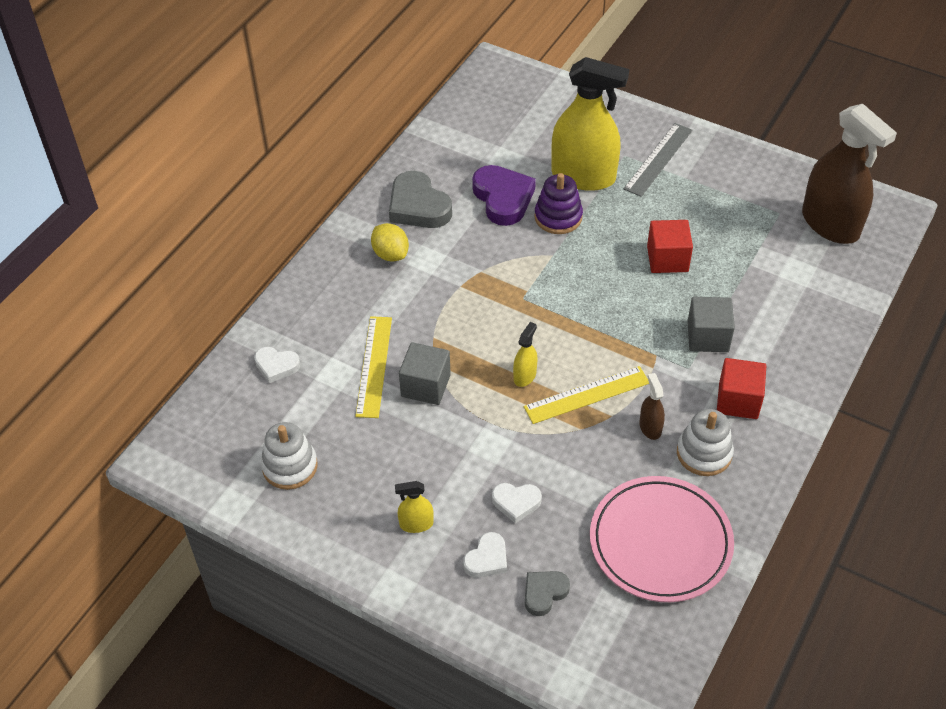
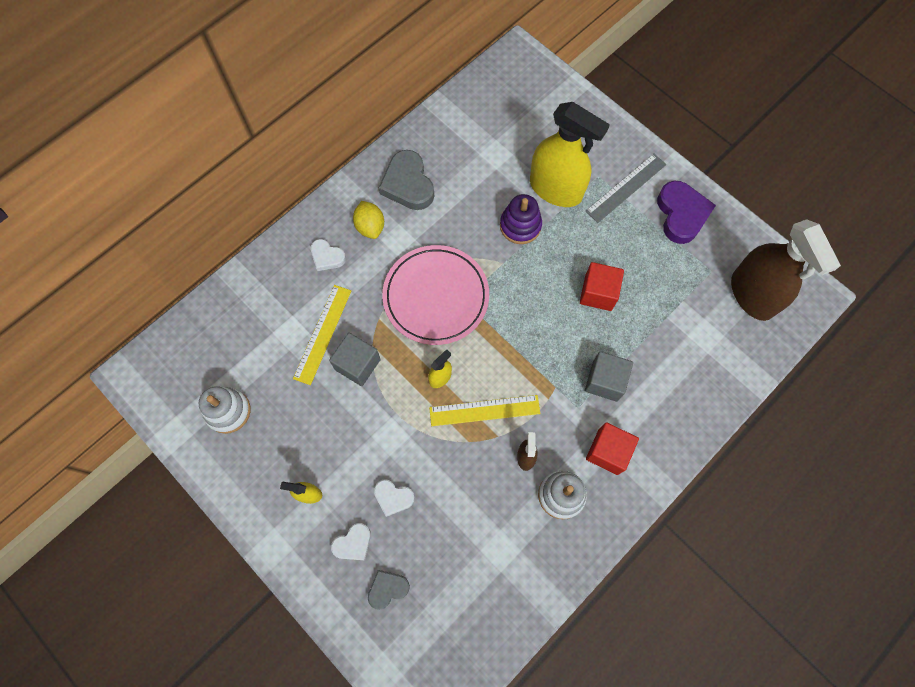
camera: 15 degrees right, 20 degrees up
white heart [254,347,300,383] -> white heart moved to [311,239,346,271]
purple heart [472,165,536,226] -> purple heart moved to [657,181,716,244]
pink plate [590,476,734,602] -> pink plate moved to [382,245,489,345]

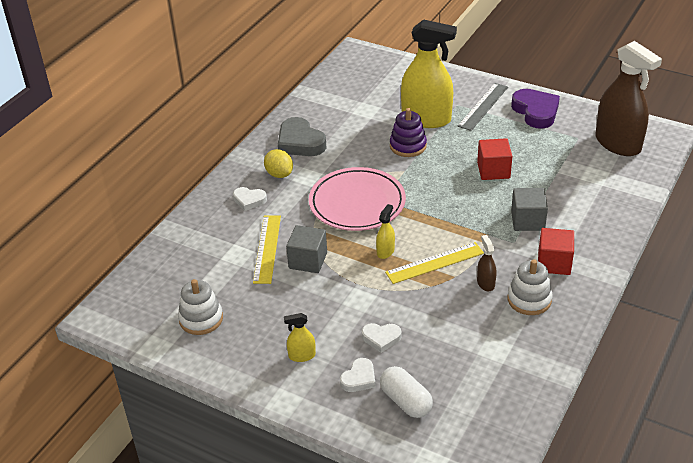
camera: 15 degrees left, 30 degrees down
grey heart [368,570,410,610] -> white capsule [380,366,433,418]

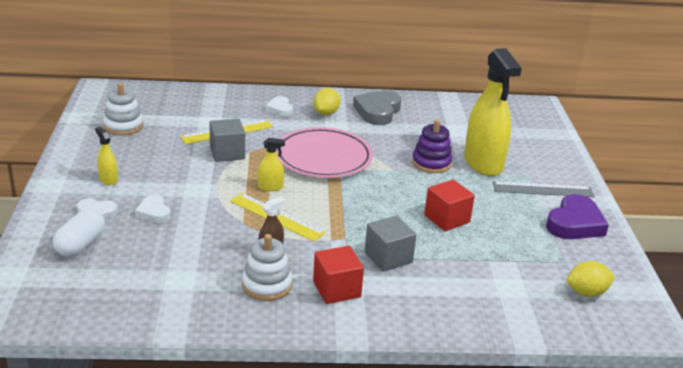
camera: 55 degrees right, 10 degrees down
brown spray bottle [595,41,662,156] -> yellow lemon [567,261,615,297]

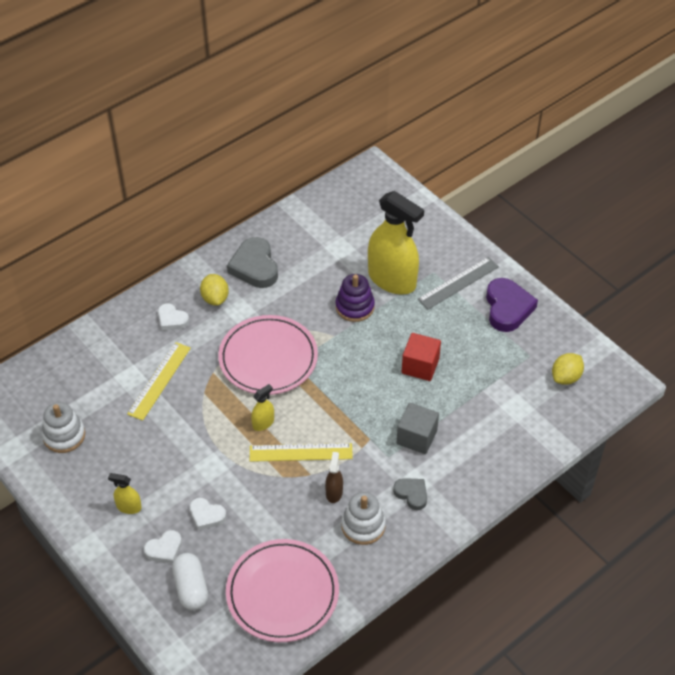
camera: 35 degrees left, 20 degrees up
grey cube [209,119,245,162] -> none
red cube [313,246,364,304] -> grey heart [393,478,427,510]
none -> pink plate [226,539,339,642]

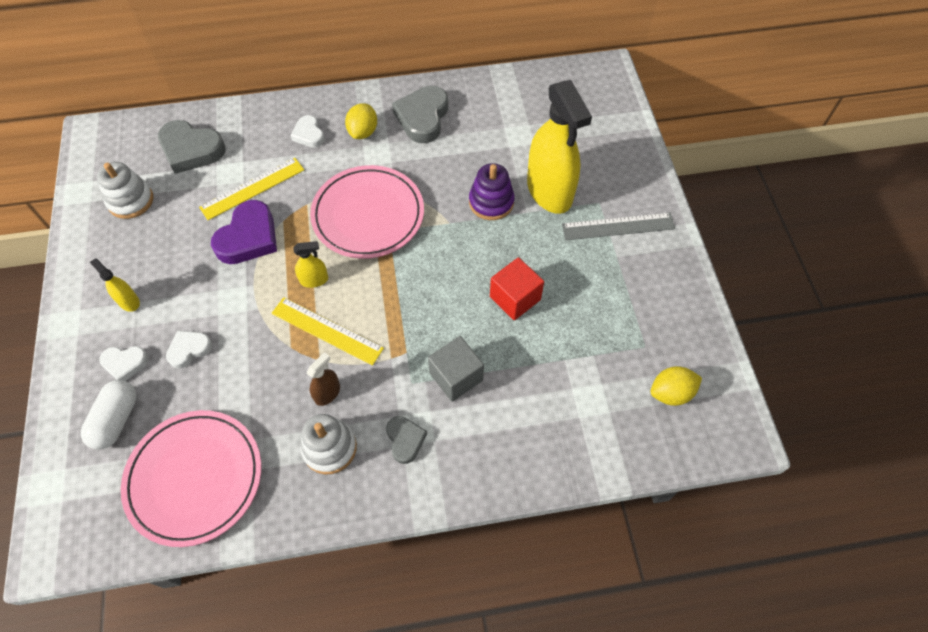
camera: 30 degrees right, 10 degrees up
white heart [189,498,226,530] -> white heart turned 90 degrees clockwise [166,330,212,369]
purple heart [486,278,538,332] -> purple heart moved to [211,200,277,264]
none -> grey heart [158,120,226,174]

